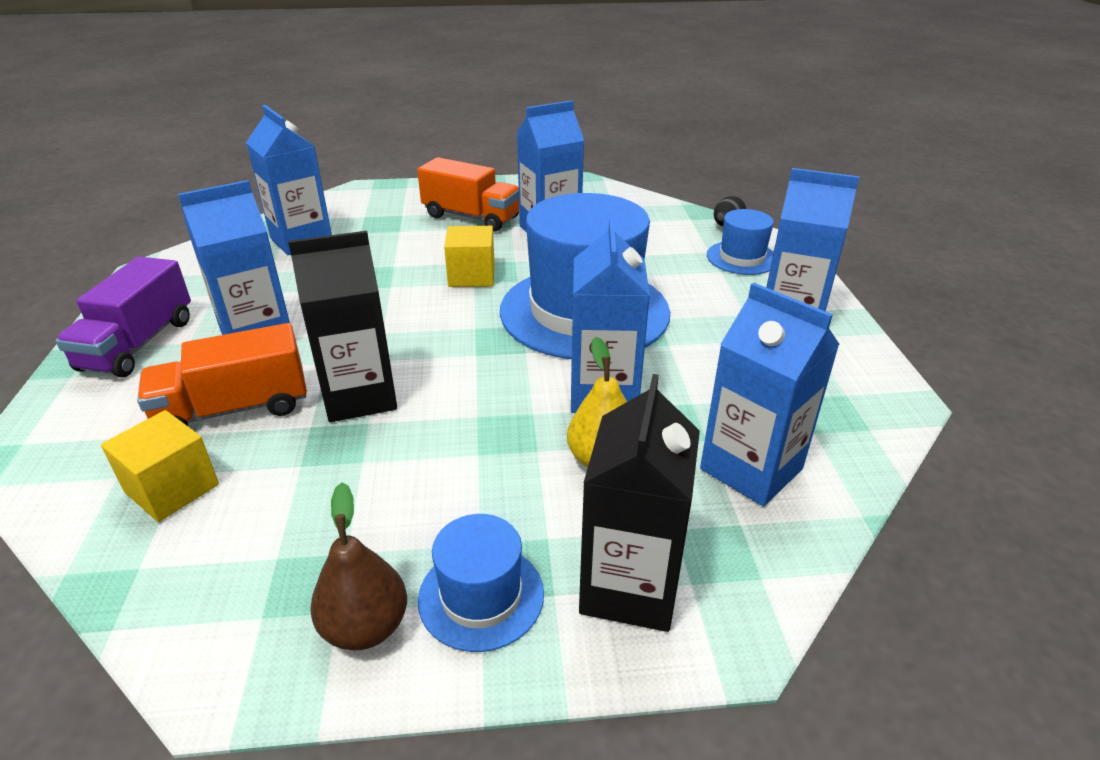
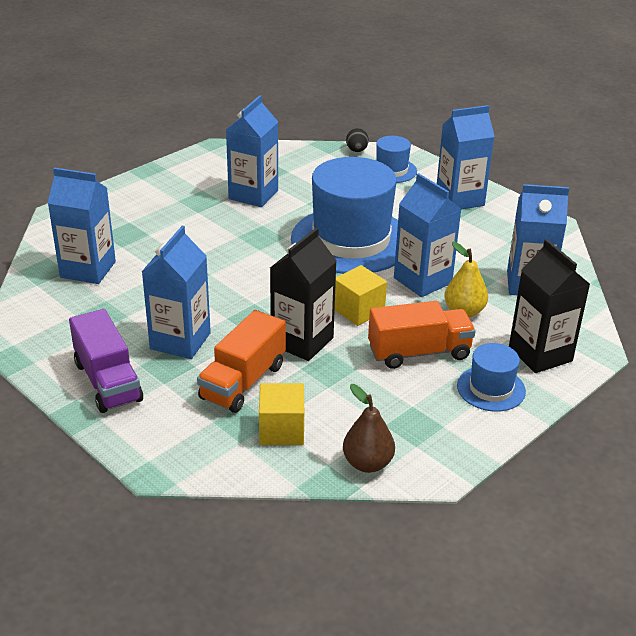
camera: 40 degrees left, 0 degrees up
brown pear [310,482,407,650] -> brown pear moved to [343,384,395,473]
orange truck [417,157,519,231] -> orange truck moved to [368,301,476,369]
yellow cube [444,226,495,287] -> yellow cube moved to [335,265,387,326]

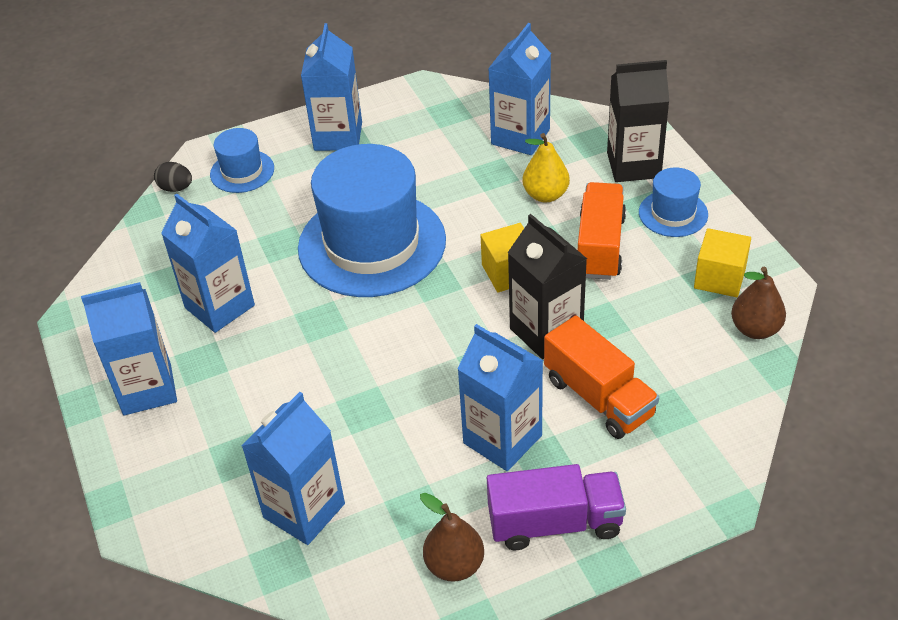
camera: 65 degrees left, 10 degrees up
yellow cube [259,383,304,445] -> yellow cube moved to [694,228,751,297]
blue carton [394,173,462,297] -> blue carton moved to [81,282,177,415]
none -> brown pear [420,493,484,582]

